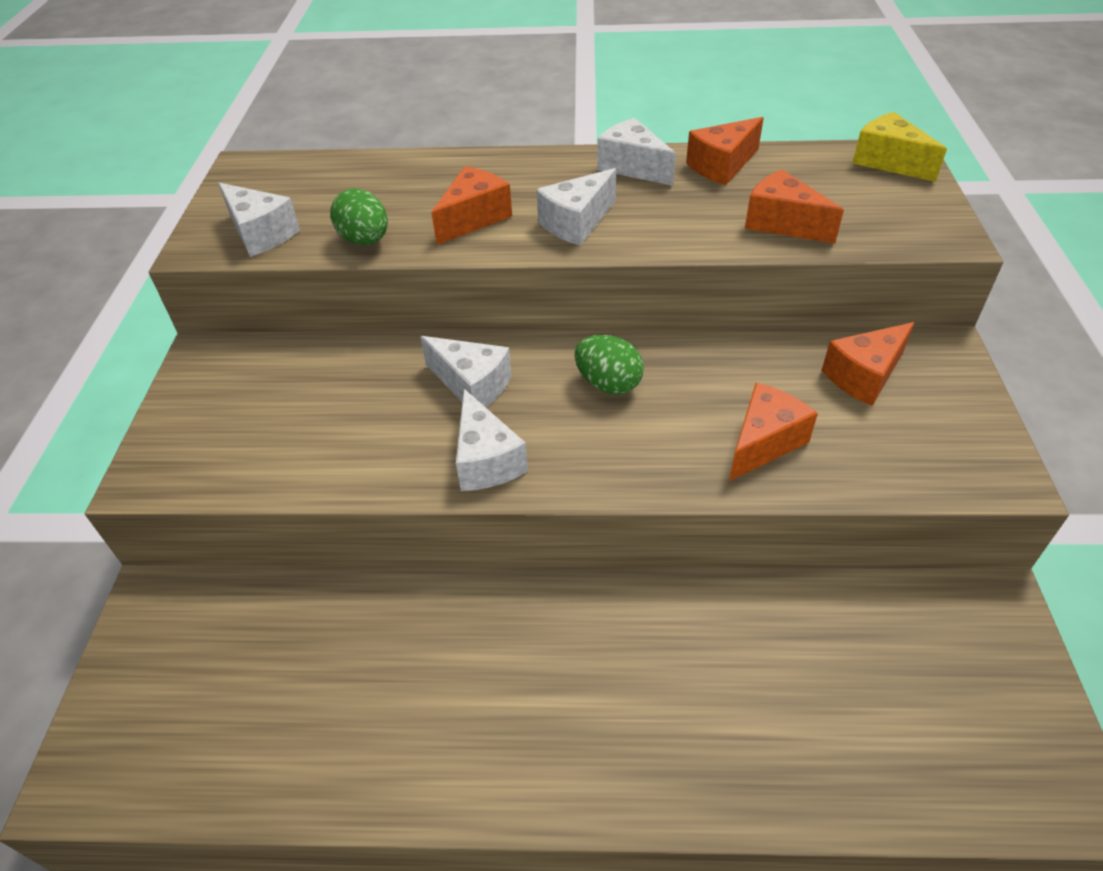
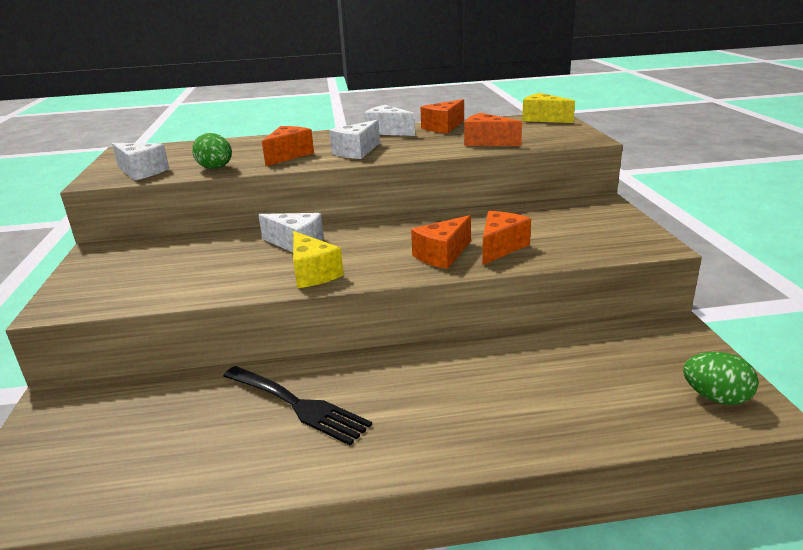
camera: 10 degrees left, 20 degrees down
white cheese [456,389,528,491] -> yellow cheese [293,231,344,288]
green egg [575,335,644,394] -> green egg moved to [683,352,759,405]
orange cheese [822,322,915,406] -> orange cheese moved to [411,215,471,269]
none -> black fork [223,366,372,445]

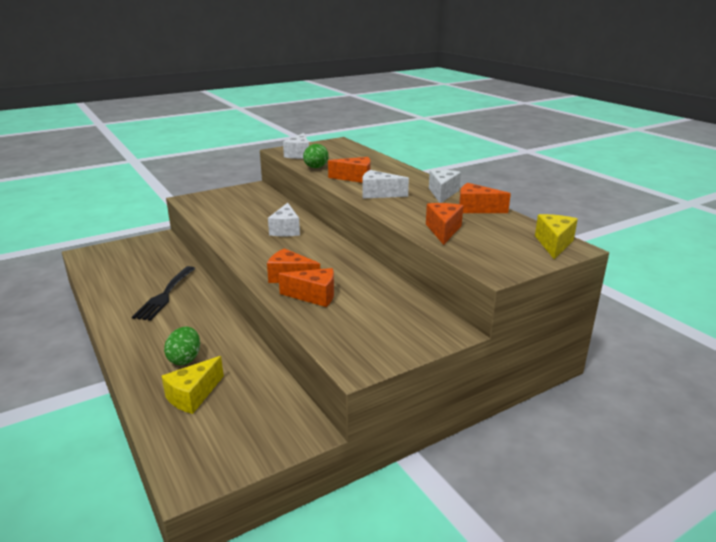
camera: 65 degrees right, 0 degrees up
yellow cheese [293,231,344,288] -> yellow cheese moved to [162,356,224,414]
green egg [683,352,759,405] -> green egg moved to [164,326,200,365]

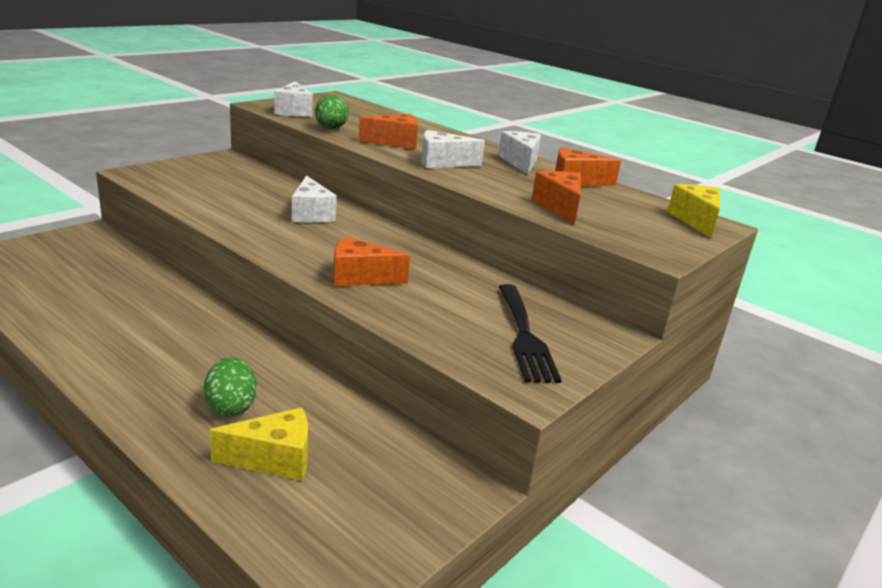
camera: 20 degrees left, 0 degrees up
black fork [132,266,195,321] -> black fork moved to [499,284,562,383]
yellow cheese [162,356,224,414] -> yellow cheese turned 120 degrees counterclockwise [209,407,308,481]
orange cheese [278,268,334,307] -> none

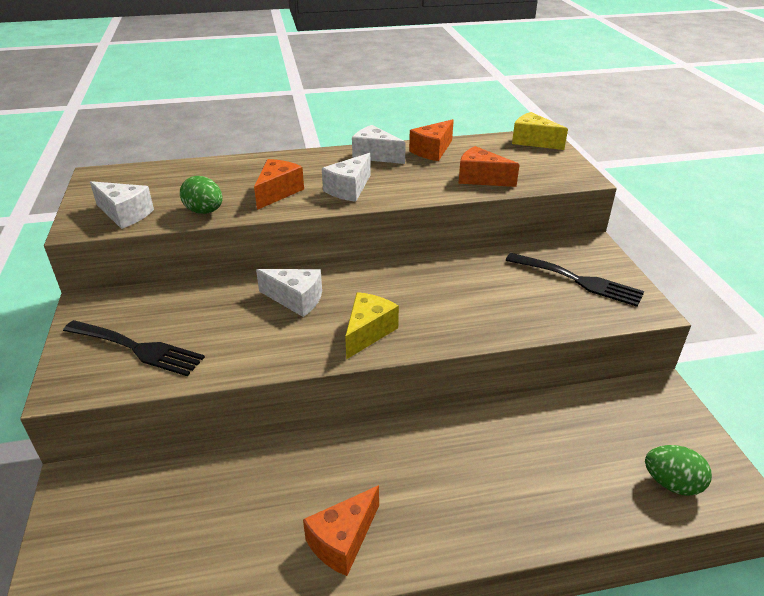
camera: 50 degrees left, 10 degrees up
green egg [204,357,257,416] -> green egg moved to [645,445,712,496]
yellow cheese [209,407,308,481] -> yellow cheese moved to [345,292,399,359]
orange cheese [333,236,410,286] -> orange cheese moved to [303,485,379,576]
none -> black fork [63,320,205,376]

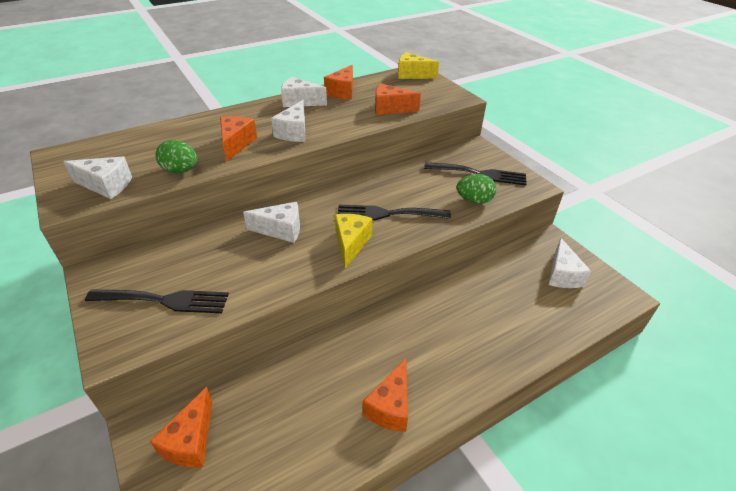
camera: 20 degrees left, 5 degrees up
green egg [645,445,712,496] -> green egg moved to [457,174,496,204]
none -> orange cheese [150,387,213,468]
none -> black fork [337,205,451,220]
none -> white cheese [548,238,592,288]

